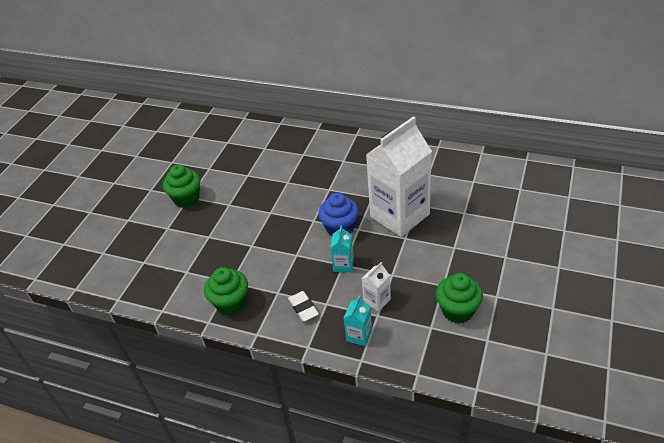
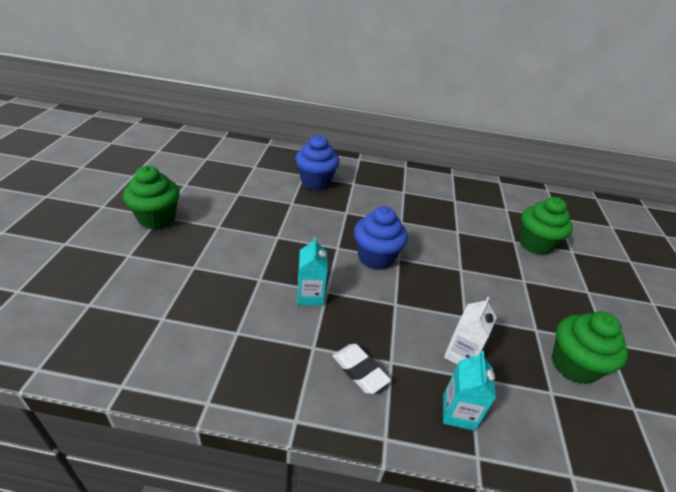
camera: 20 degrees left, 5 degrees down
green cupcake [204,267,248,315] -> green cupcake moved to [519,197,573,255]
turquoise carton [330,225,354,273] -> turquoise carton moved to [297,237,328,306]
white carton [366,116,432,237] -> none
none -> blue cupcake [295,135,339,190]

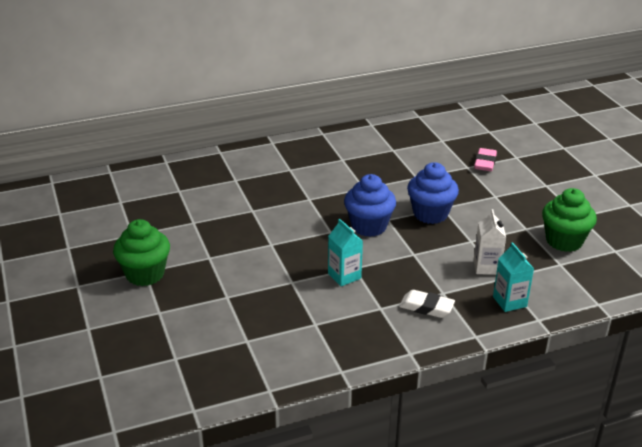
camera: 25 degrees left, 5 degrees down
blue cupcake [295,135,339,190] -> blue cupcake moved to [407,162,459,224]
green cupcake [519,197,573,255] -> pink eraser [474,148,497,171]

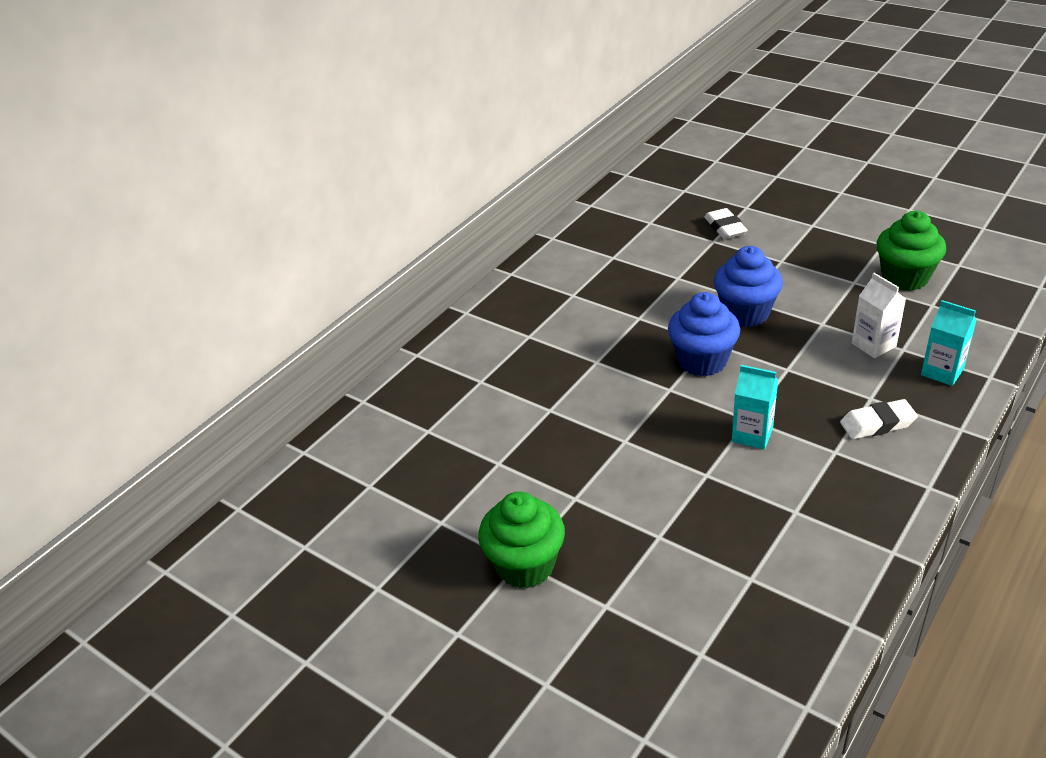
camera: 30 degrees left, 5 degrees up
pink eraser [474,148,497,171] -> white eraser [704,208,748,239]

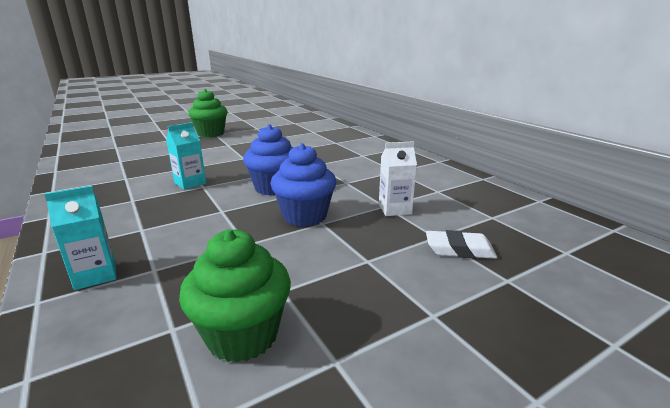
camera: 110 degrees right, 15 degrees down
white eraser [840,399,918,439] -> none
white carton [852,273,906,358] -> white carton moved to [379,141,417,216]

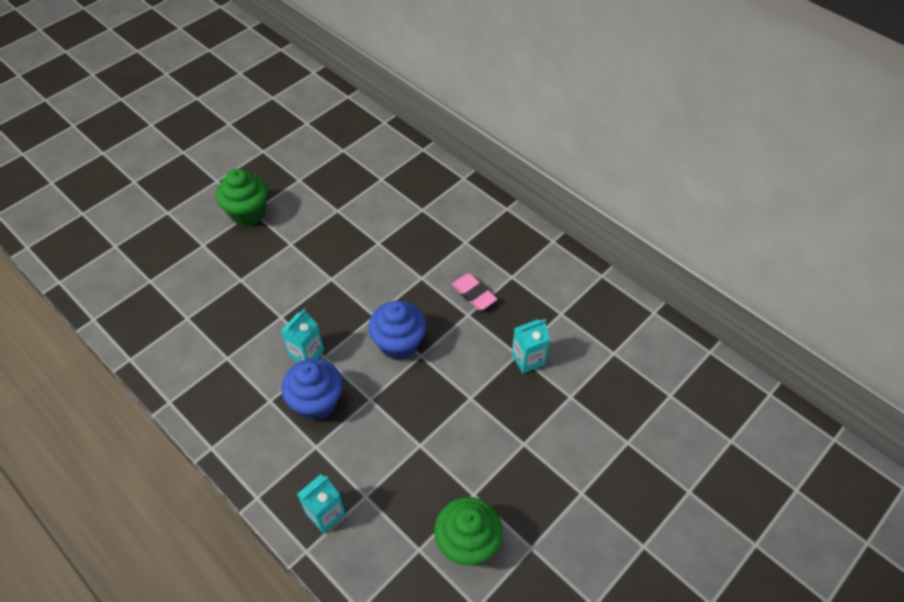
camera: 15 degrees left, 30 degrees up
blue cupcake [270,143,336,227] -> blue cupcake moved to [281,358,343,420]
white carton [379,141,417,216] -> turquoise carton [512,319,550,373]
white eraser [426,230,497,259] -> none
none -> pink eraser [451,274,497,310]

